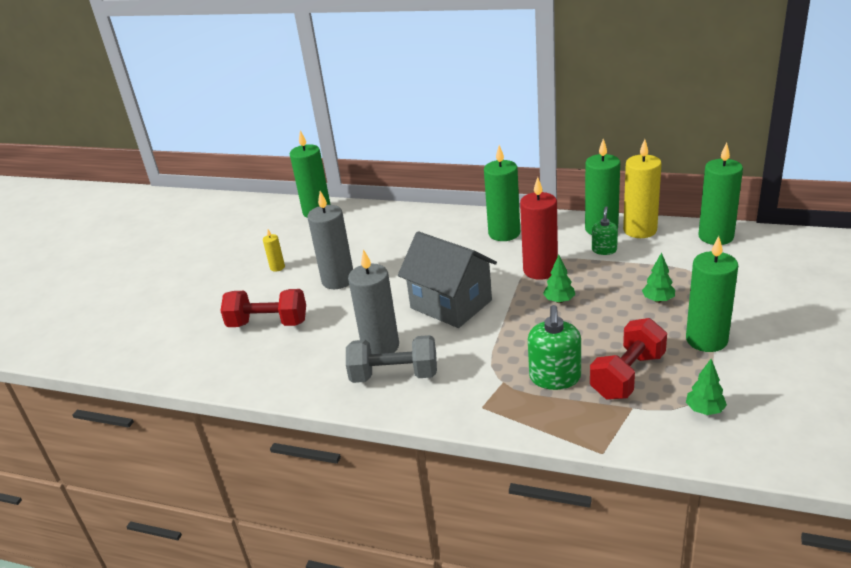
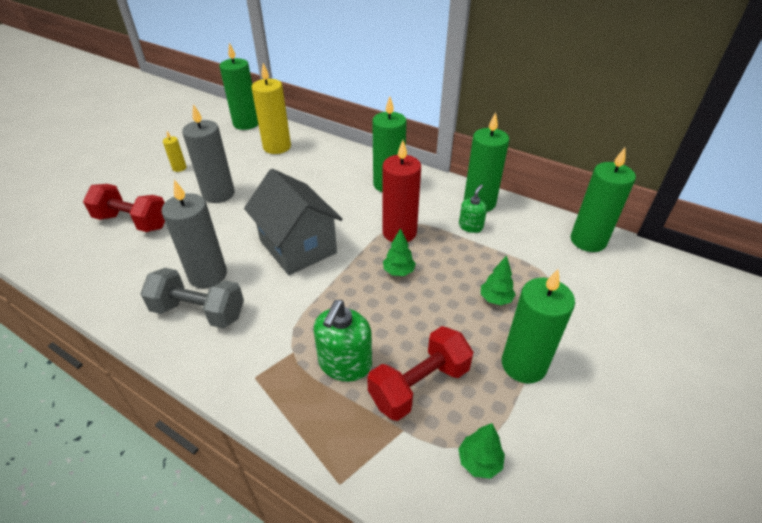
camera: 10 degrees right, 10 degrees up
yellow candle [623,139,662,238] -> yellow candle moved to [252,63,291,154]

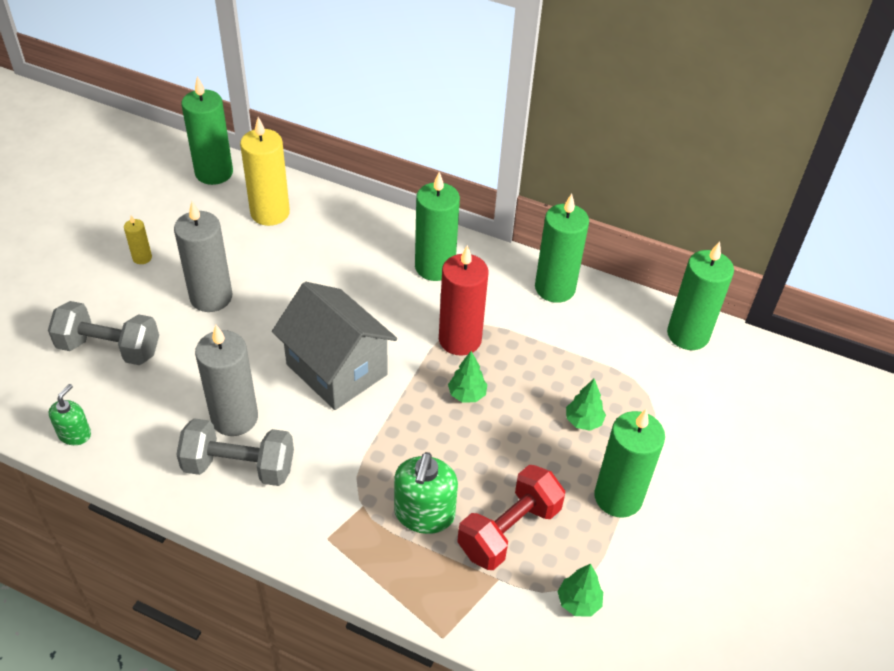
camera: 10 degrees left, 5 degrees up
red dumbbell [83,184,165,232] -> grey dumbbell [48,301,159,365]
green soap dispenser [459,184,487,233] -> green soap dispenser moved to [49,384,91,445]

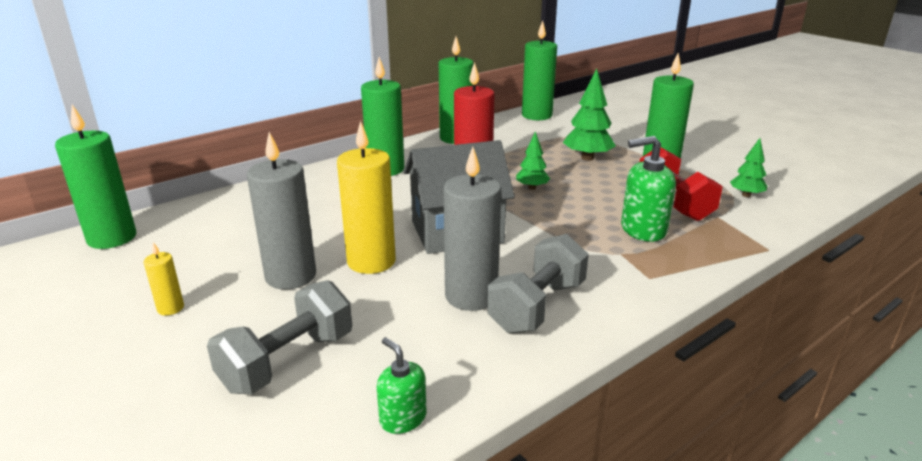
camera: 60 degrees left, 20 degrees down
yellow candle [240,117,290,226] -> yellow candle moved to [337,121,396,274]
green soap dispenser [394,452,458,534] -> green soap dispenser turned 135 degrees clockwise [621,136,676,242]
green tree [566,379,606,431] -> green tree [563,69,616,161], size x1.66

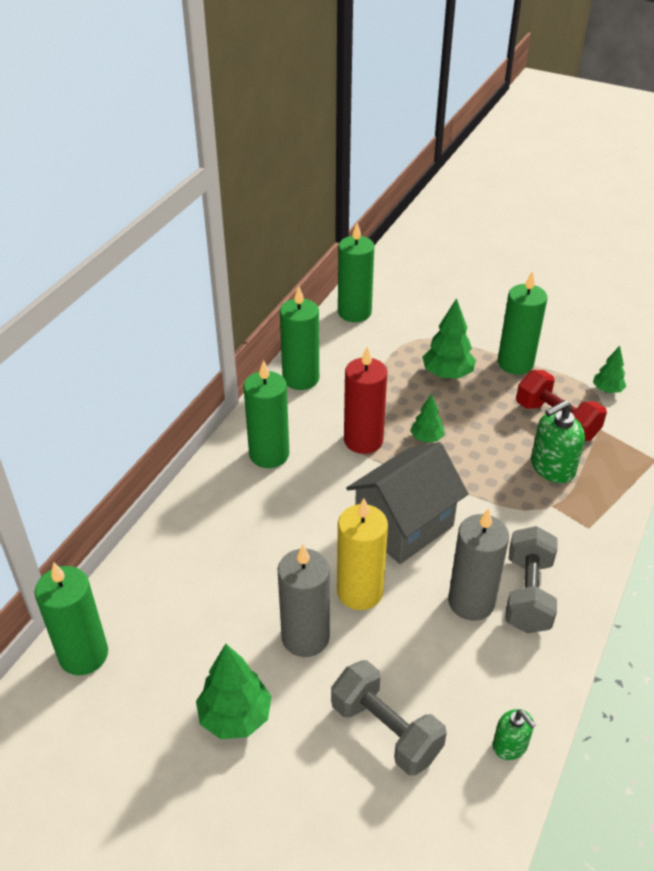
camera: 25 degrees left, 15 degrees up
yellow candle [144,242,184,316] -> green tree [196,643,272,739]
grey dumbbell [207,280,352,394] -> grey dumbbell turned 60 degrees counterclockwise [331,660,447,775]
green soap dispenser [377,337,426,434] -> green soap dispenser turned 150 degrees counterclockwise [493,709,536,760]

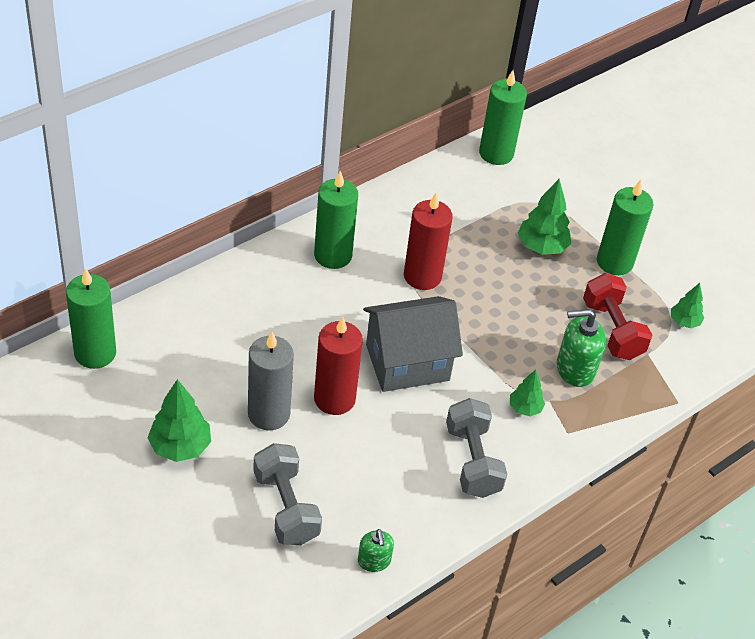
camera: 20 degrees right, 5 degrees up
green candle [280,286,319,390] -> none
yellow candle [337,498,388,610] -> red candle [314,317,363,415]
green tree [410,393,445,443] -> green tree moved to [510,369,545,416]
grey candle [448,508,509,621] -> none
grey dumbbell [505,526,557,633] -> grey dumbbell turned 45 degrees counterclockwise [446,398,507,498]

